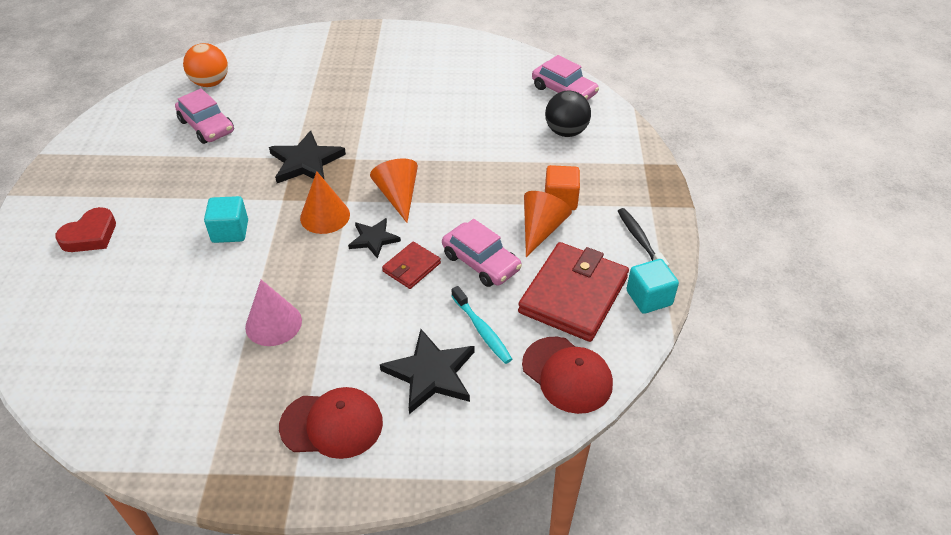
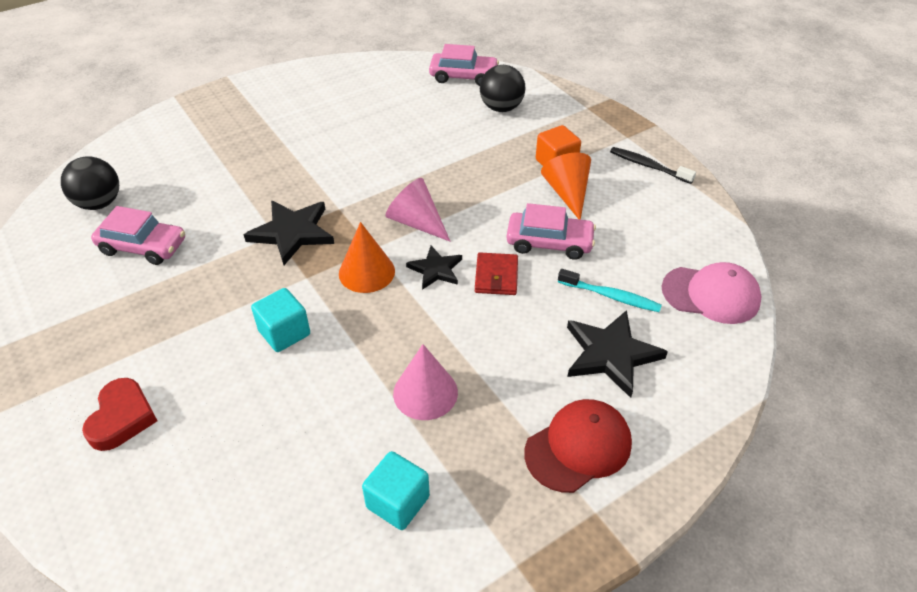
camera: 35 degrees left, 0 degrees up
orange ball [183,43,228,87] -> black ball [61,156,119,210]
orange cone [370,158,418,223] -> pink cone [386,178,450,241]
red wallet [518,242,629,342] -> none
red cap [522,337,613,414] -> pink cap [661,262,762,324]
turquoise cube [626,259,679,314] -> turquoise cube moved to [362,451,430,530]

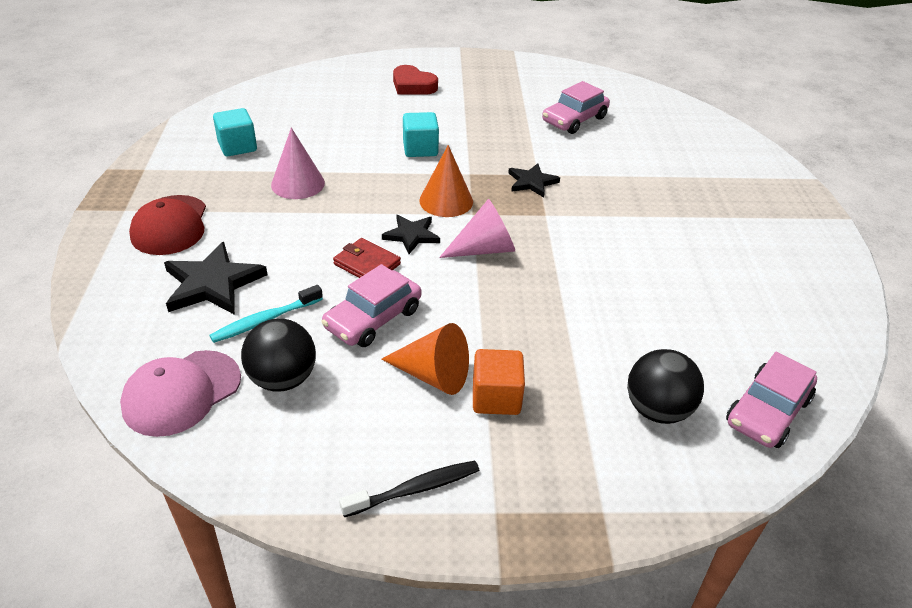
camera: 120 degrees right, 5 degrees down
black ball [61,156,119,210] -> black ball moved to [241,319,316,392]
black star [244,201,334,265] -> black star [508,163,560,197], size x0.62

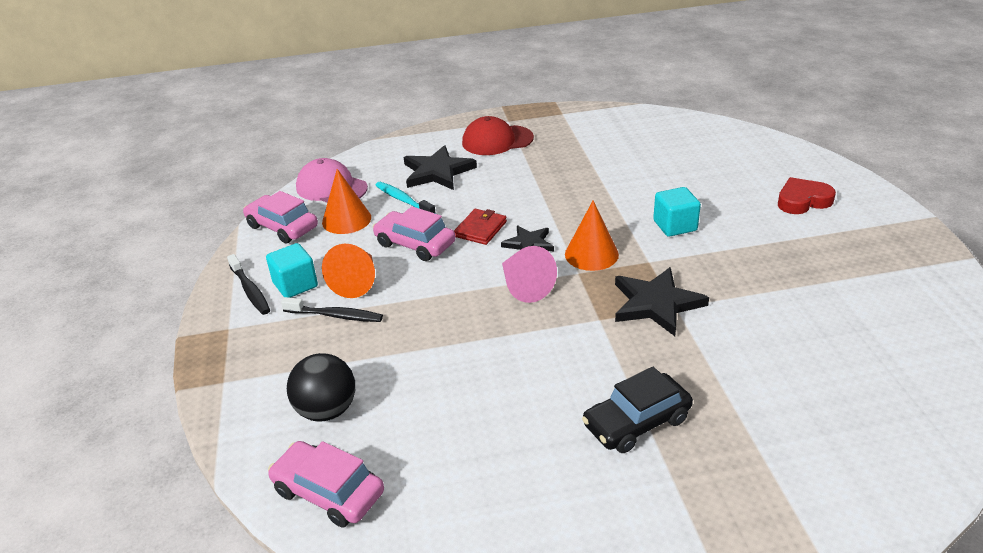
camera: 85 degrees right, 5 degrees down
turquoise cube [213,108,257,156] -> turquoise cube moved to [266,243,318,298]
black ball [241,319,316,392] -> orange cone [322,169,371,234]
pink cone [271,128,325,199] -> none
red heart [393,65,438,95] -> red heart turned 45 degrees clockwise [778,177,836,214]
orange cube [473,349,525,415] -> black toothbrush [281,297,383,322]
black star [508,163,560,197] -> black star [615,267,709,336], size x1.62
pink car [542,81,610,134] -> pink car moved to [243,191,318,244]
none -> black car [582,367,693,453]

